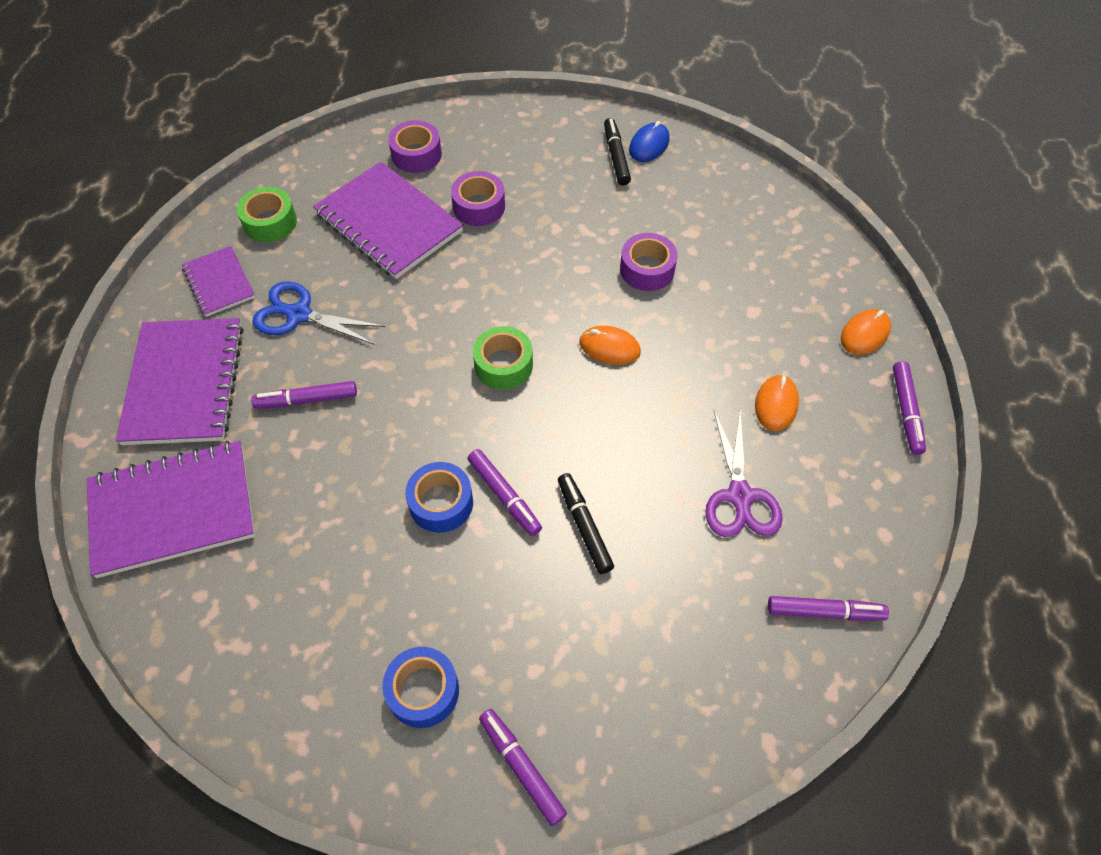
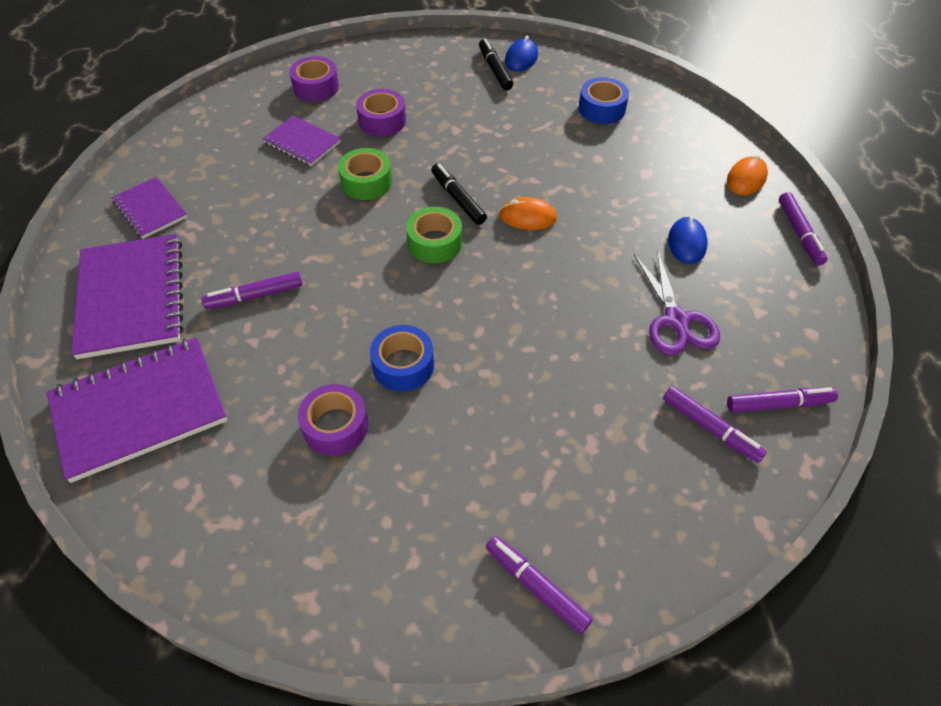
camera: 10 degrees left, 5 degrees down
green tape [237,187,297,242] -> green tape moved to [338,148,392,200]
blue scissors [252,281,385,345] -> none
purple notebook [313,162,463,279] -> purple notebook [263,116,341,166], size x0.55
blue tape [382,647,459,728] -> blue tape moved to [579,77,629,124]
purple marker [467,449,542,536] -> purple marker moved to [663,386,767,463]
black marker [558,473,614,574] -> black marker moved to [431,164,487,225]
purple tape [620,233,678,291] -> purple tape moved to [298,384,368,456]
orange mouse [755,375,799,431] -> blue mouse [668,216,708,264]

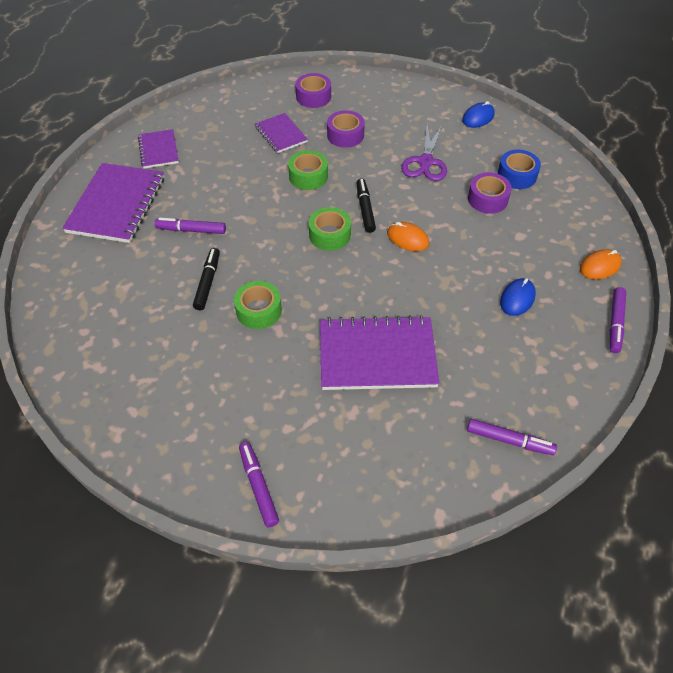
camera: 25 degrees right, 0 degrees up
purple notebook [46,337,227,483] -> purple notebook moved to [320,315,439,390]
purple tape [298,384,368,456] -> purple tape moved to [468,172,512,214]
blue tape [370,325,434,391] -> green tape [234,281,282,329]
black marker [479,38,513,90] -> black marker moved to [193,248,220,310]
purple scissors [634,250,720,356] -> purple scissors moved to [401,124,447,181]
purple marker [663,386,767,463] -> none

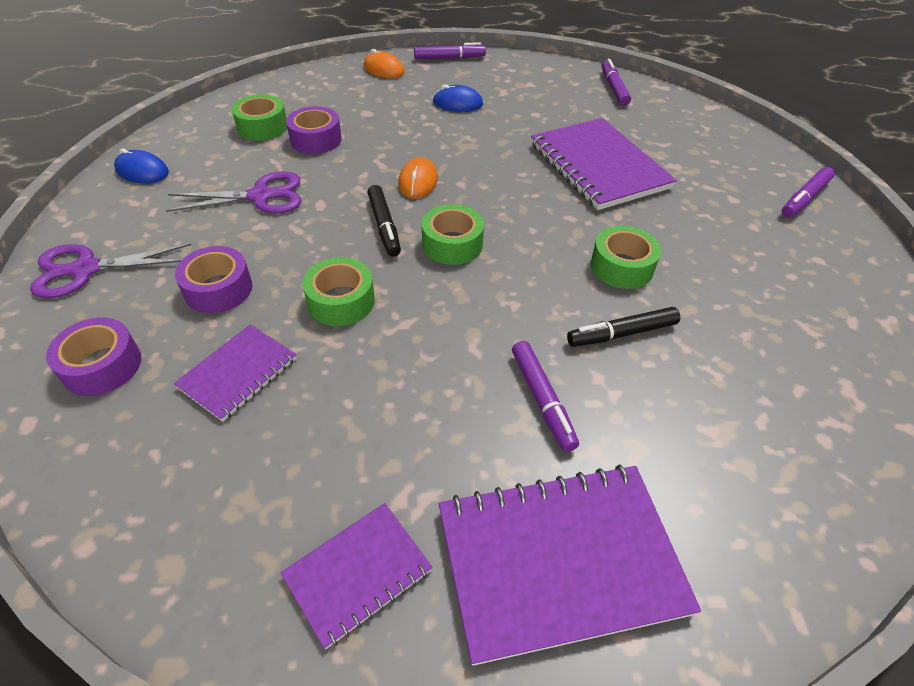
camera: 115 degrees left, 5 degrees down
black marker [356,178,376,233] -> black marker turned 75 degrees counterclockwise [368,185,401,257]
blue tape [498,150,541,189] -> green tape [232,94,287,141]
none -> purple scissors [30,244,191,299]

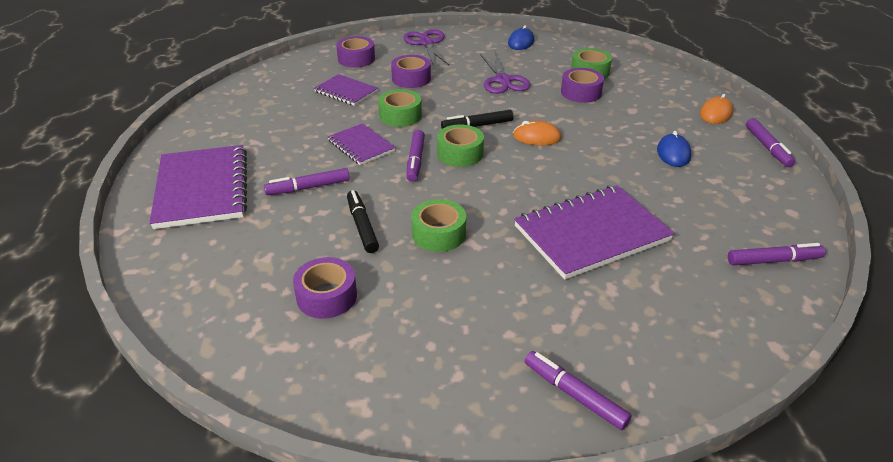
camera: 90 degrees right, 10 degrees down
purple notebook [281,503,433,649] -> purple notebook moved to [328,123,396,165]
none -> purple tape [293,257,357,319]
none -> purple marker [406,130,425,182]

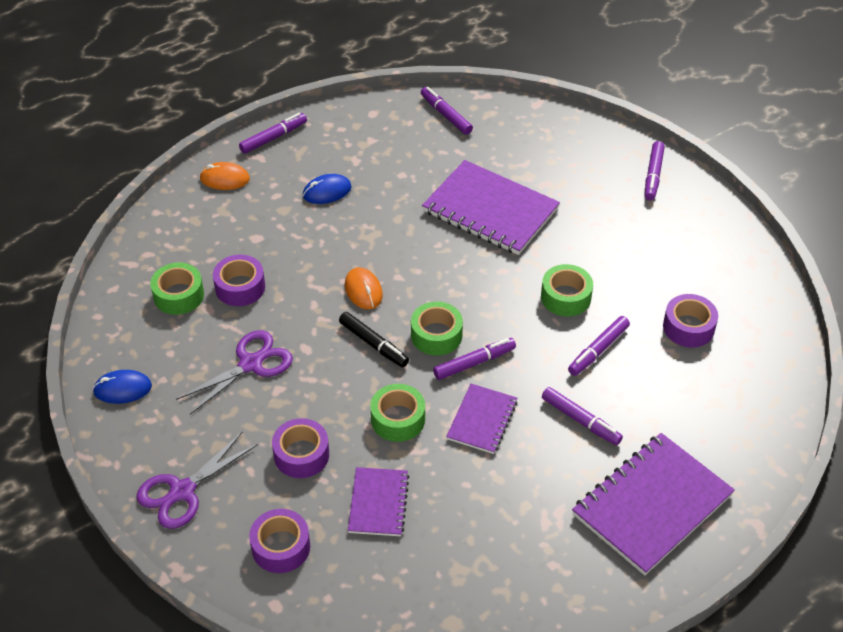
camera: 120 degrees left, 10 degrees up
black marker [347,190,379,253] -> purple marker [568,316,630,376]

